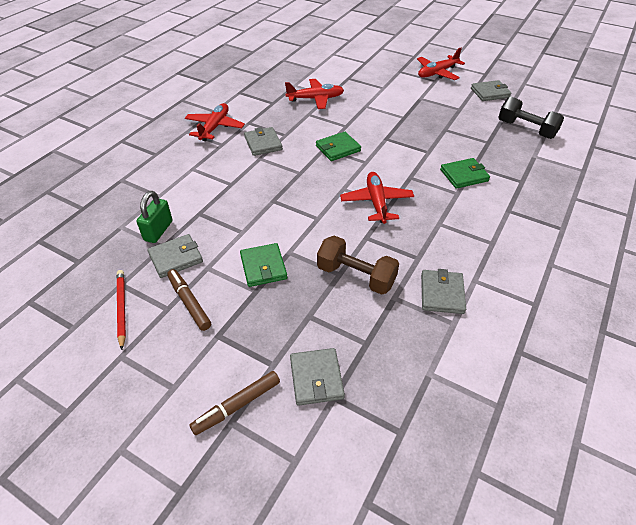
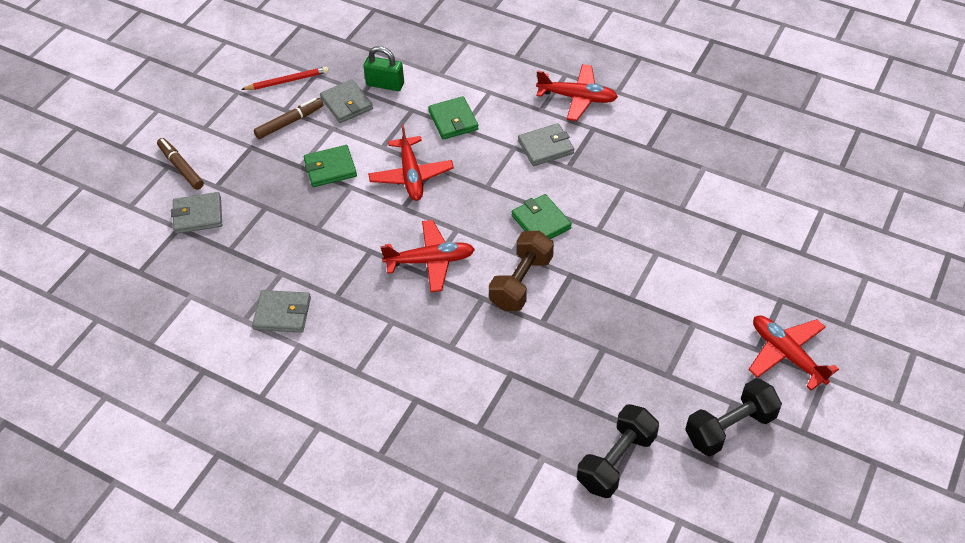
camera: 90 degrees right, 5 degrees up
red plane [285,79,344,109] -> red plane moved to [368,124,454,201]
brown dumbbell [317,236,399,295] -> brown dumbbell moved to [489,231,554,311]
green wallet [440,158,490,189] -> green wallet moved to [428,96,479,140]
grey wallet [471,80,512,101] -> black dumbbell [685,378,782,457]

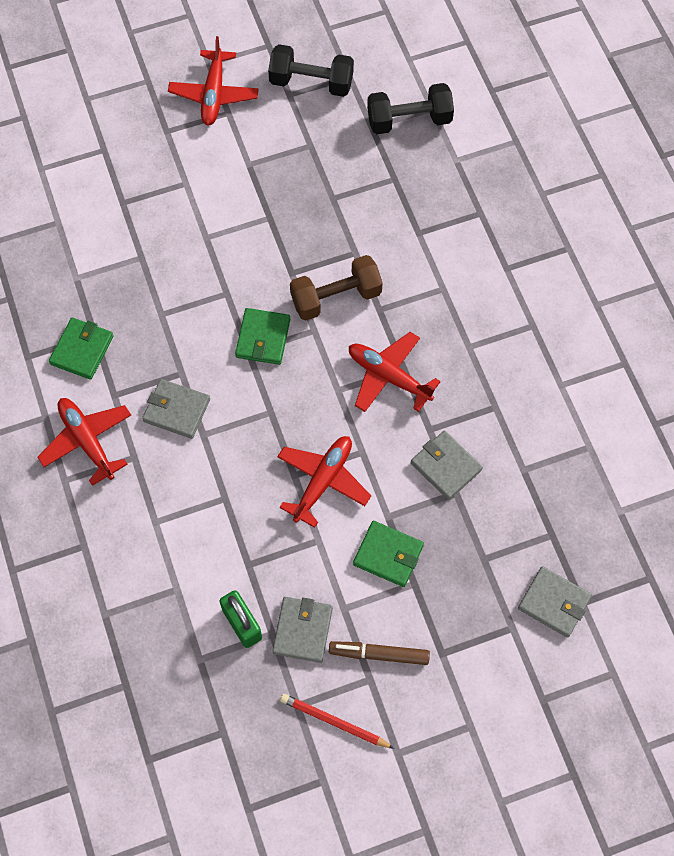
camera: 140 degrees left, 15 degrees up
brown marker [157,138,204,190] -> none
grey wallet [252,290,311,333] -> grey wallet moved to [411,431,483,500]
green wallet [428,96,479,140] -> green wallet moved to [49,318,114,380]

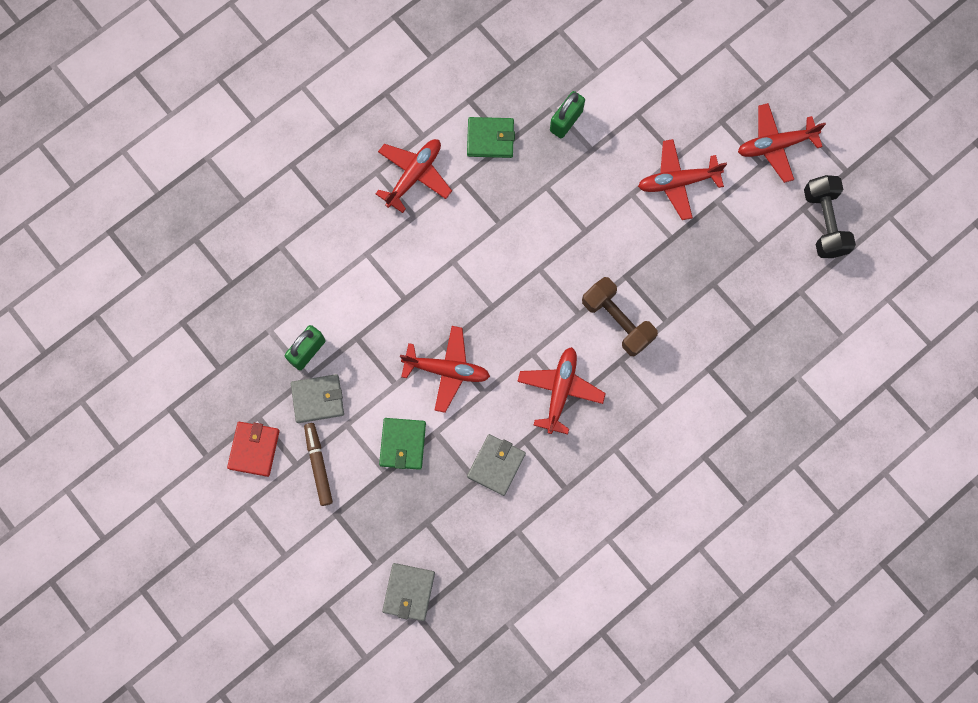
camera: 70 degrees right, 10 degrees up
grey wallet [142,379,210,439] -> none
green wallet [235,308,290,365] -> none
red pencil [280,694,395,749] -> red wallet [227,422,280,477]
black dumbbell [367,83,454,134] -> none
none -> green padlock [550,91,585,138]
none -> red plane [638,139,727,220]

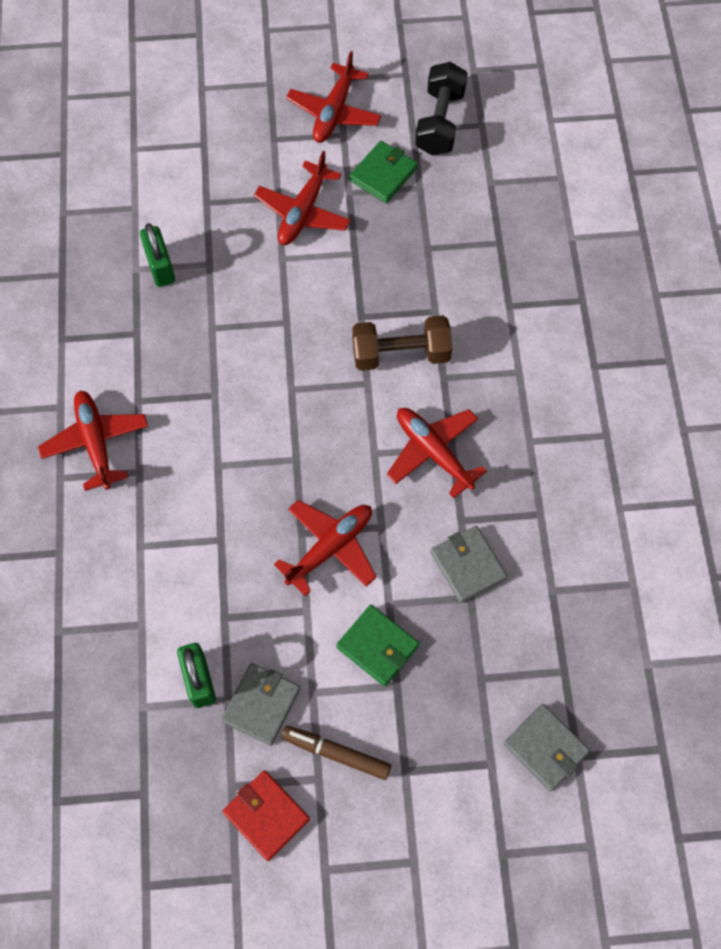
camera: 55 degrees left, 10 degrees down
green wallet [467,117,515,158] -> green wallet moved to [349,141,418,203]
black dumbbell [804,175,856,258] -> black dumbbell turned 75 degrees clockwise [415,62,467,156]

